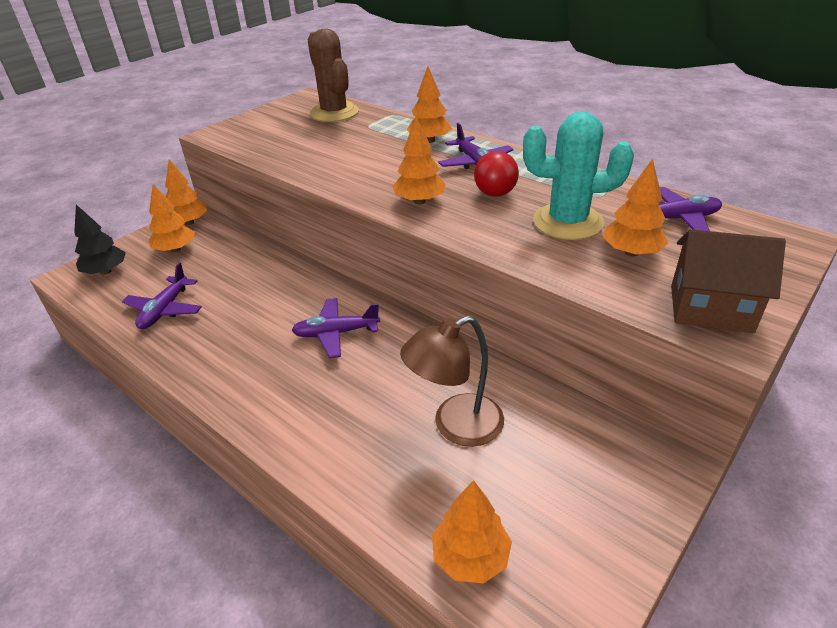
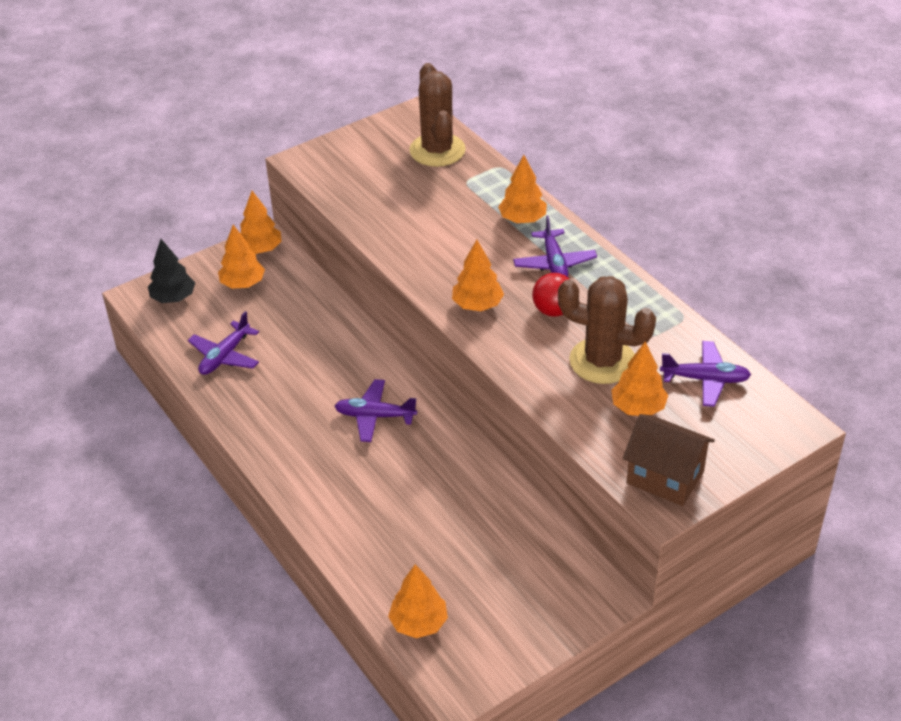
camera: 15 degrees right, 5 degrees up
brown lamp [400,316,504,447] -> none
turquoise cactus [523,111,634,240] -> brown cactus [558,276,656,384]

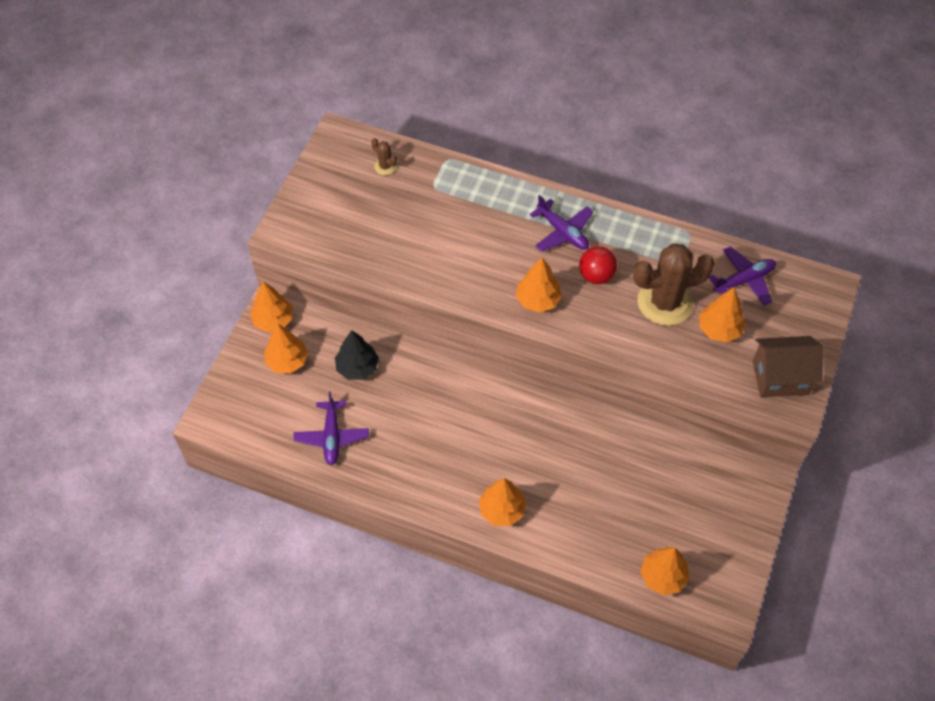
camera: 35 degrees left, 15 degrees up
black tree [148,239,195,303] -> black tree moved to [335,330,379,380]
purple plane [335,379,417,442] -> none
brown cactus [409,63,466,167] -> brown cactus [371,138,397,175], size x0.42
orange tree [498,155,547,223] -> orange tree moved to [479,478,526,526]

